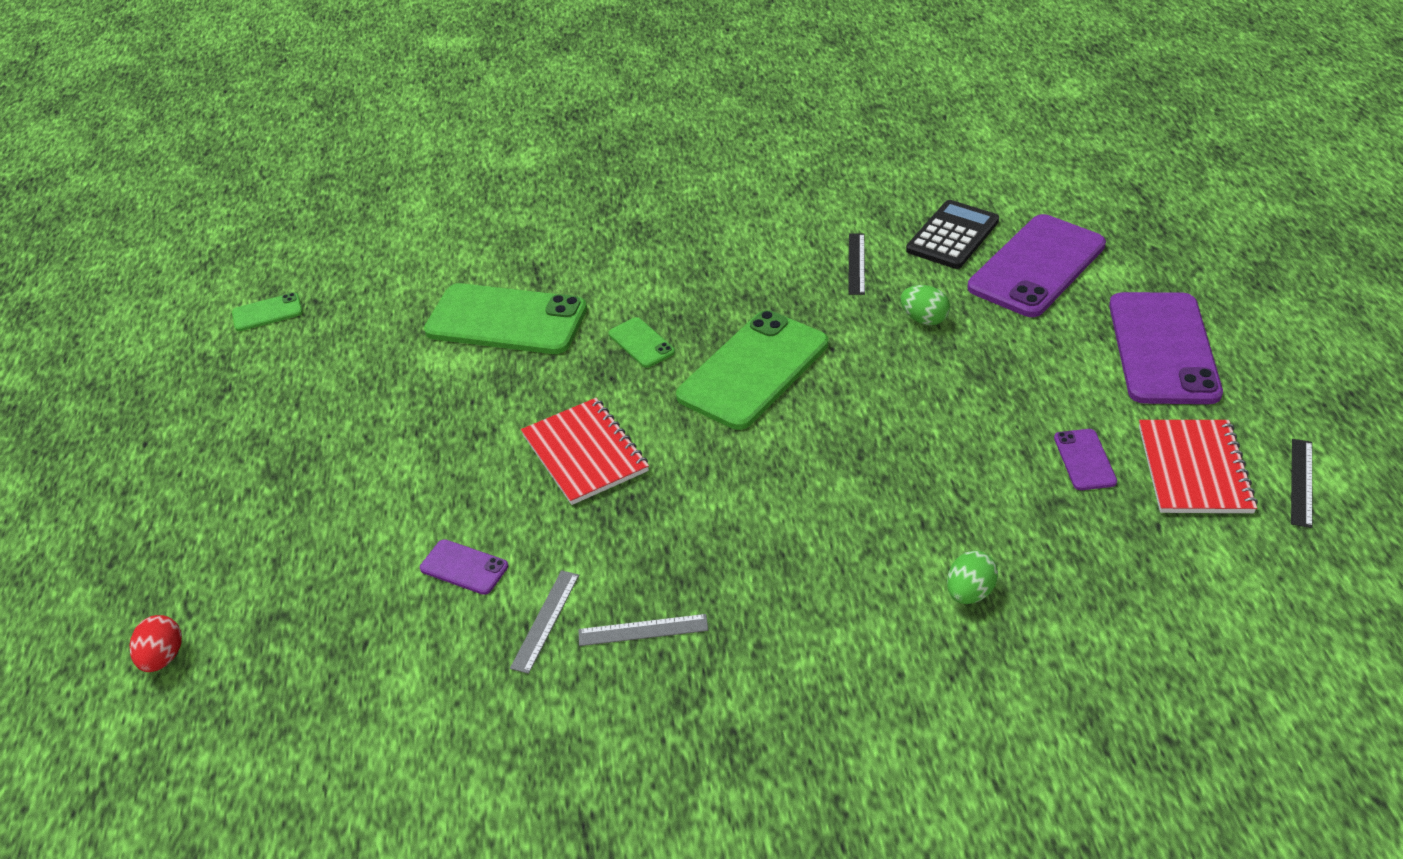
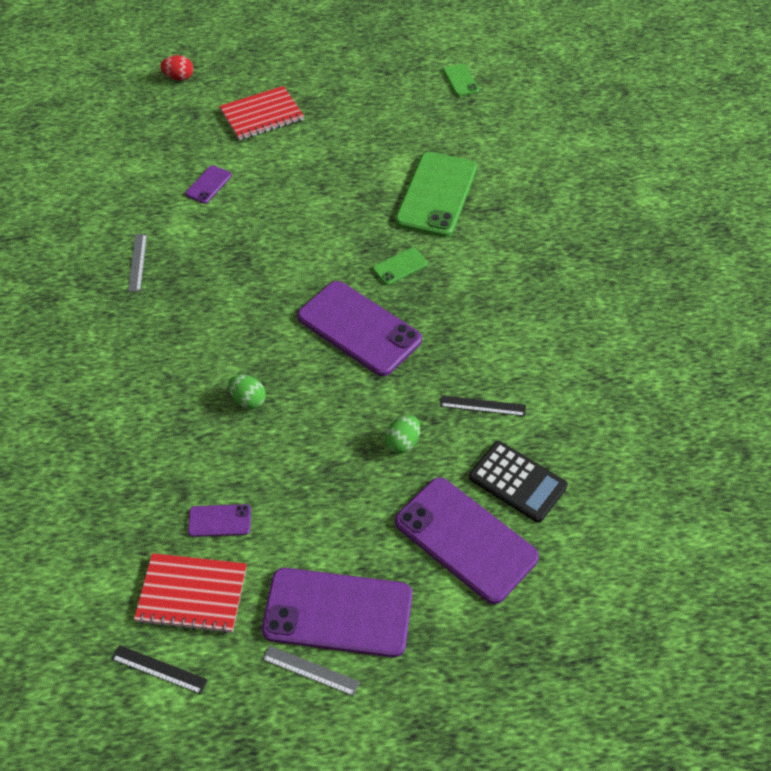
camera: 90 degrees right, 10 degrees up
grey ruler [510,570,579,674] -> grey ruler moved to [262,645,360,696]
red notebook [521,398,649,505] -> red notebook moved to [219,86,304,140]
green phone [676,310,828,430] -> purple phone [297,281,422,376]
green egg [947,551,998,604] -> green egg moved to [228,375,266,409]

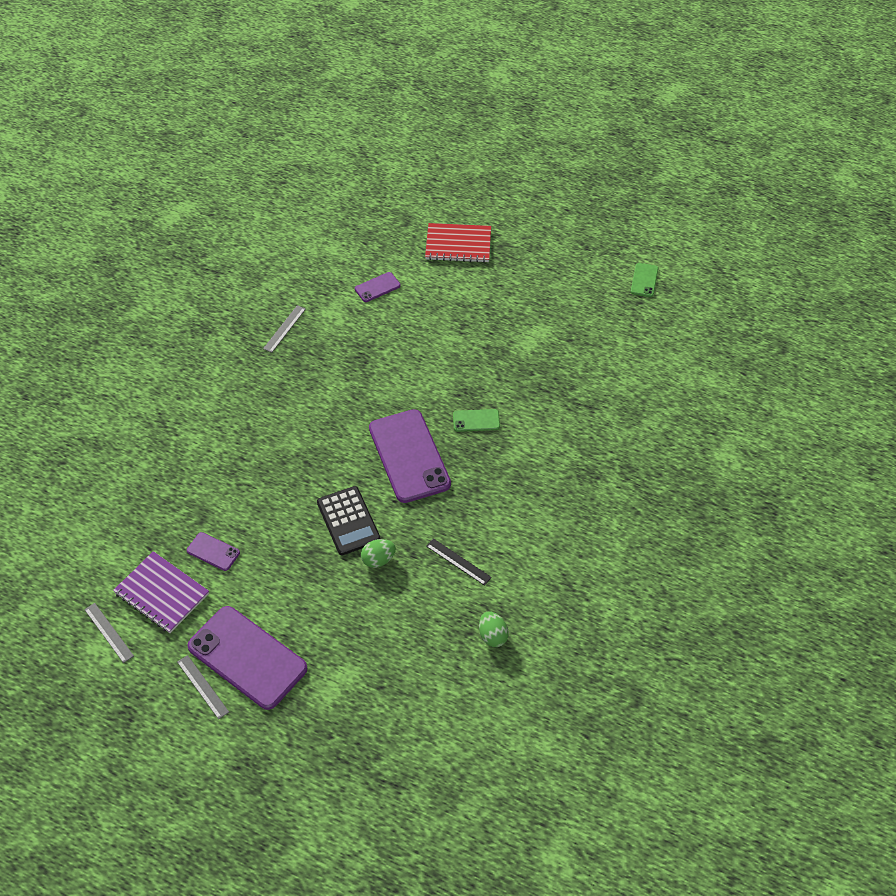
camera: 30 degrees right, 0 degrees up
black ruler [112,645,208,694] -> grey ruler [84,603,134,663]
red notebook [134,553,247,634] -> purple notebook [113,551,209,633]
red egg [160,55,193,81] -> none
green egg [228,375,266,409] -> green egg moved to [479,612,509,647]
green phone [395,152,477,237] -> none
purple phone [395,477,539,604] -> none
black calculator [469,441,568,523] -> black calculator moved to [317,486,381,555]

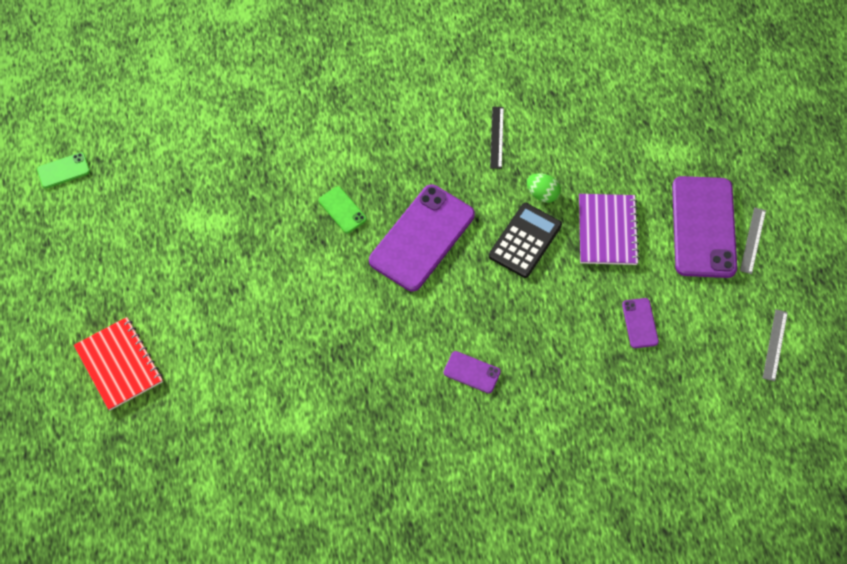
camera: 125 degrees left, 10 degrees up
purple notebook [113,551,209,633] -> purple notebook moved to [579,194,640,265]
grey ruler [263,305,306,353] -> none
purple phone [355,272,401,302] -> purple phone moved to [444,351,501,393]
green egg [479,612,509,647] -> none

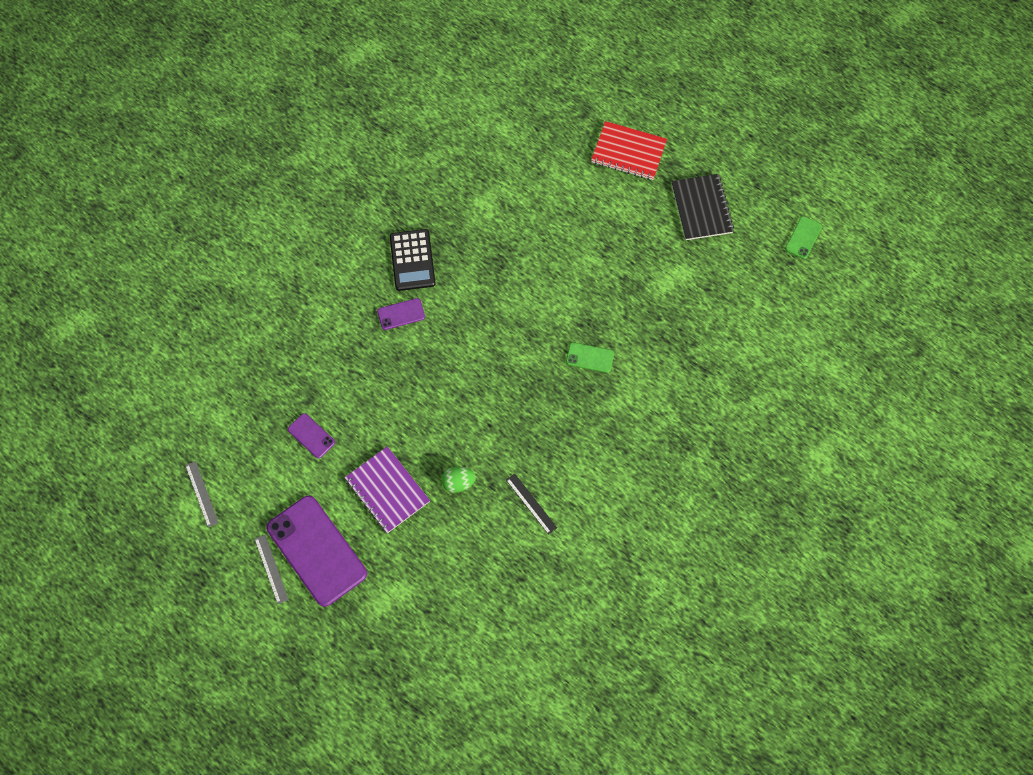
camera: 140 degrees right, 5 degrees up
purple phone [369,185,475,291] -> none
black calculator [489,203,562,278] -> black calculator moved to [390,229,436,291]
none -> black notebook [671,174,734,240]

